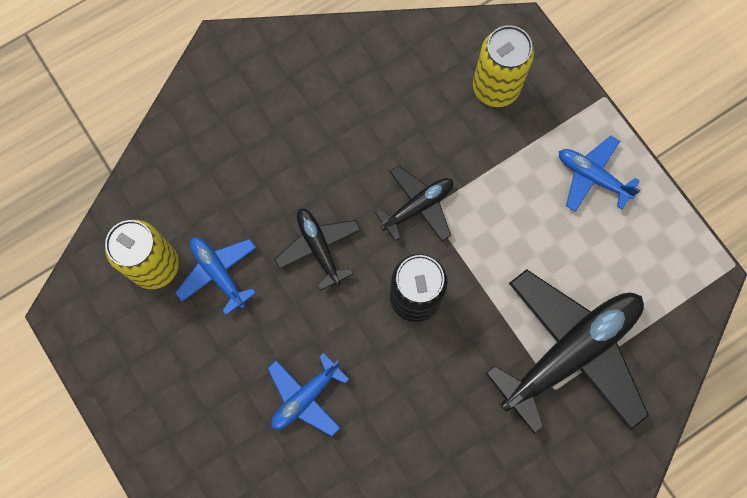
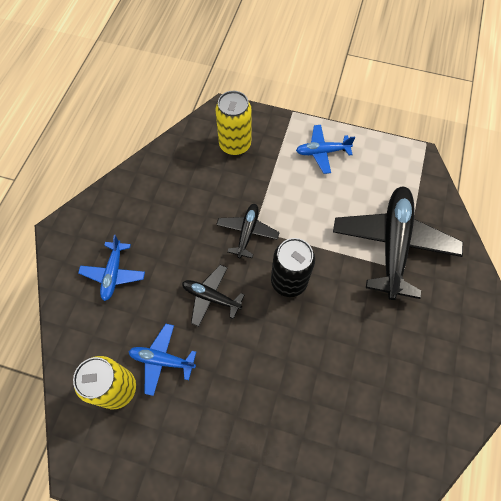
camera: 40 degrees left, 10 degrees down
blue plane [268,352,349,436] -> blue plane moved to [78,235,145,301]

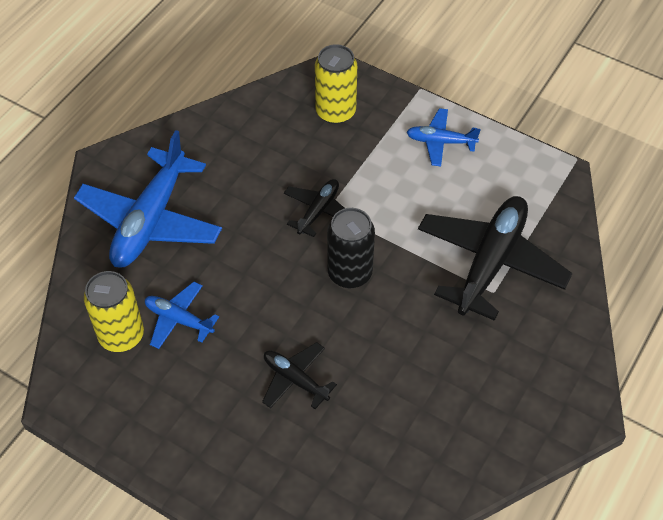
camera: 15 degrees right, 10 degrees down
blue plane [78,235,145,301] -> blue plane [74,130,222,268], size x1.97
black plane [182,265,245,327] -> black plane moved to [262,342,337,409]

